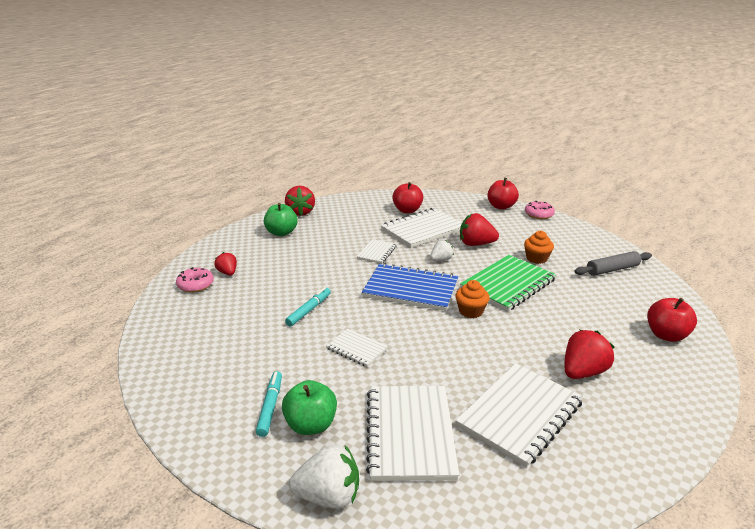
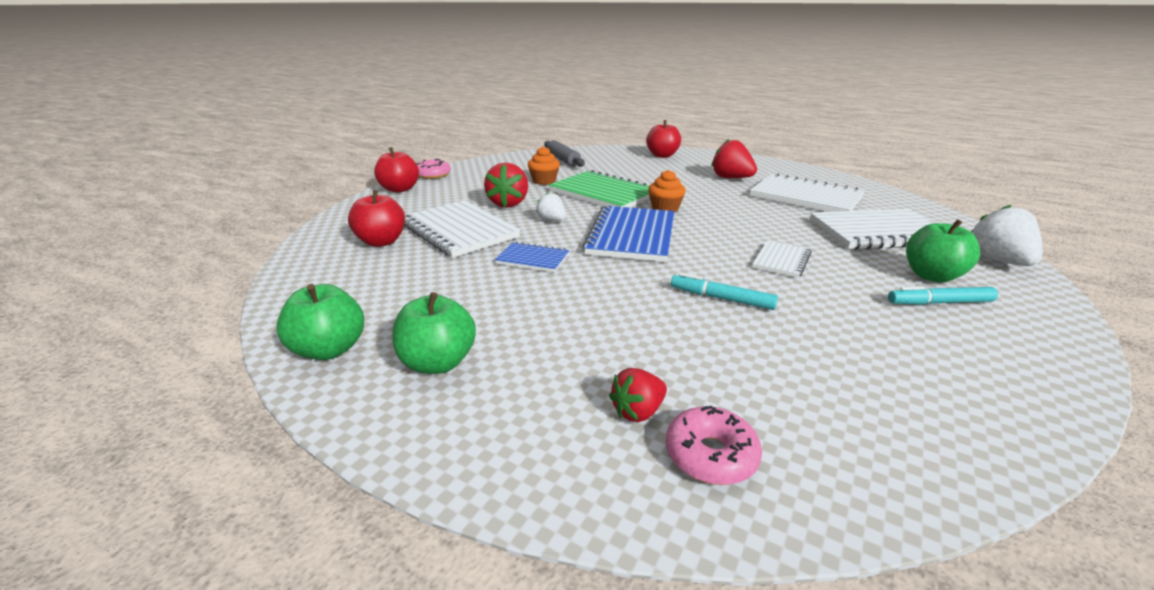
camera: 95 degrees left, 0 degrees up
red strawberry [285,186,315,216] -> green apple [276,284,364,360]
white notebook [357,239,397,264] -> blue notebook [495,242,570,272]

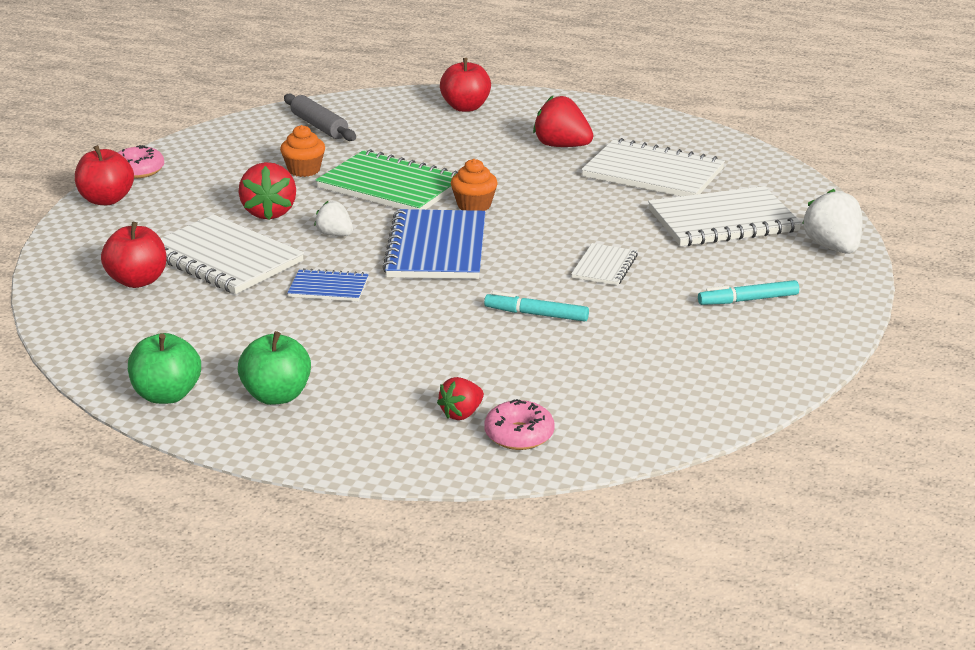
camera: 10 degrees left, 0 degrees up
green apple [906,219,980,283] -> none

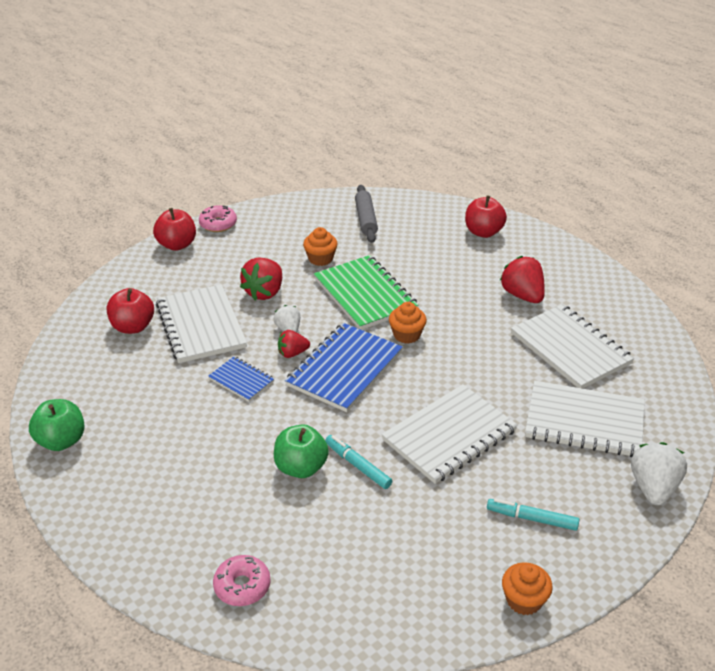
camera: 30 degrees right, 10 degrees up
green apple [238,331,311,405] -> green apple moved to [274,424,329,478]
red strawberry [437,377,484,420] -> red strawberry moved to [278,330,310,358]
white notebook [571,243,638,286] -> white notebook [381,384,518,484], size x1.93
none -> orange cupcake [502,562,553,615]

